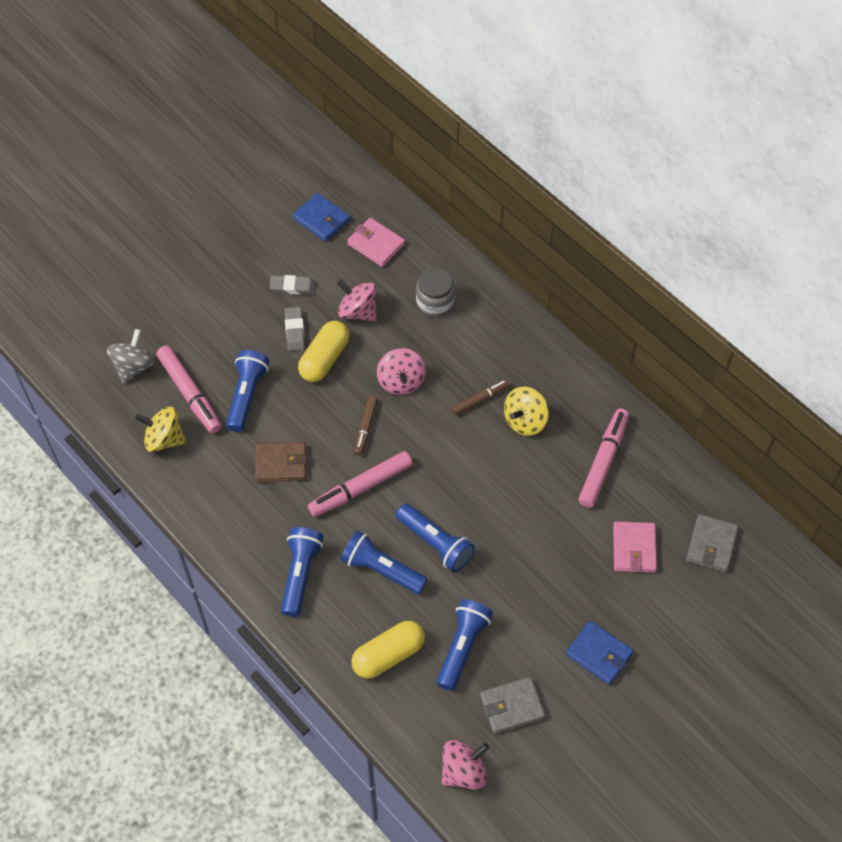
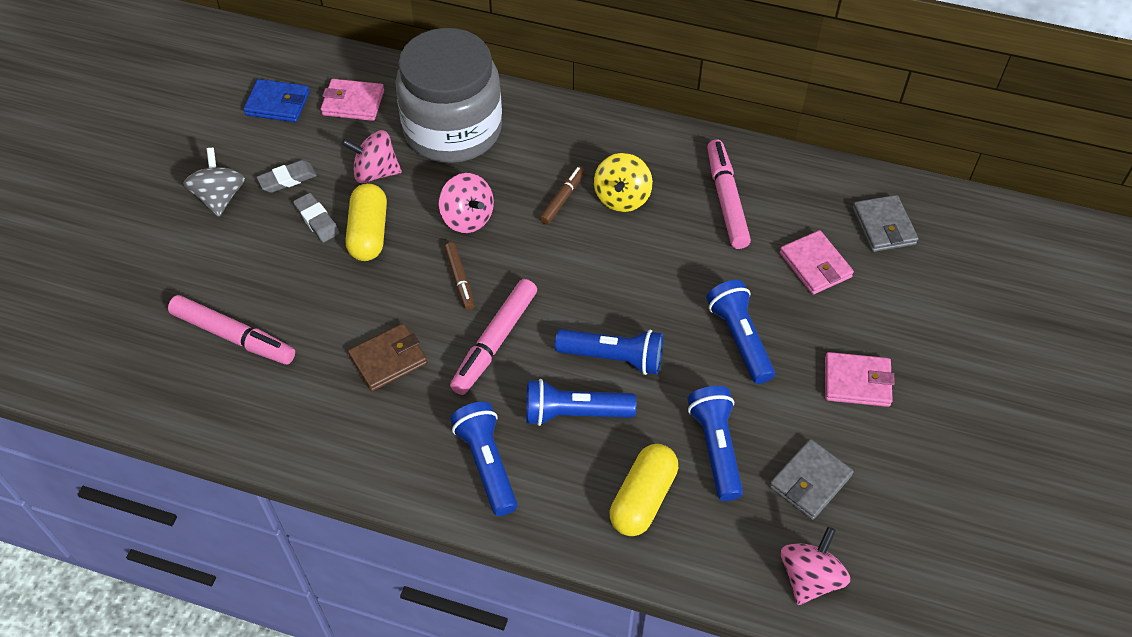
camera: 30 degrees left, 5 degrees down
grey spinning top [107,329,155,384] -> grey spinning top moved to [183,148,245,217]
yellow spinning top [135,407,186,452] -> none
blue flashlight [226,350,269,432] -> blue flashlight moved to [706,280,775,384]
grey jar [416,268,455,317] -> grey jar [395,28,502,163], size x2.18
blue wallet [566,621,633,685] -> pink wallet [825,352,895,407]

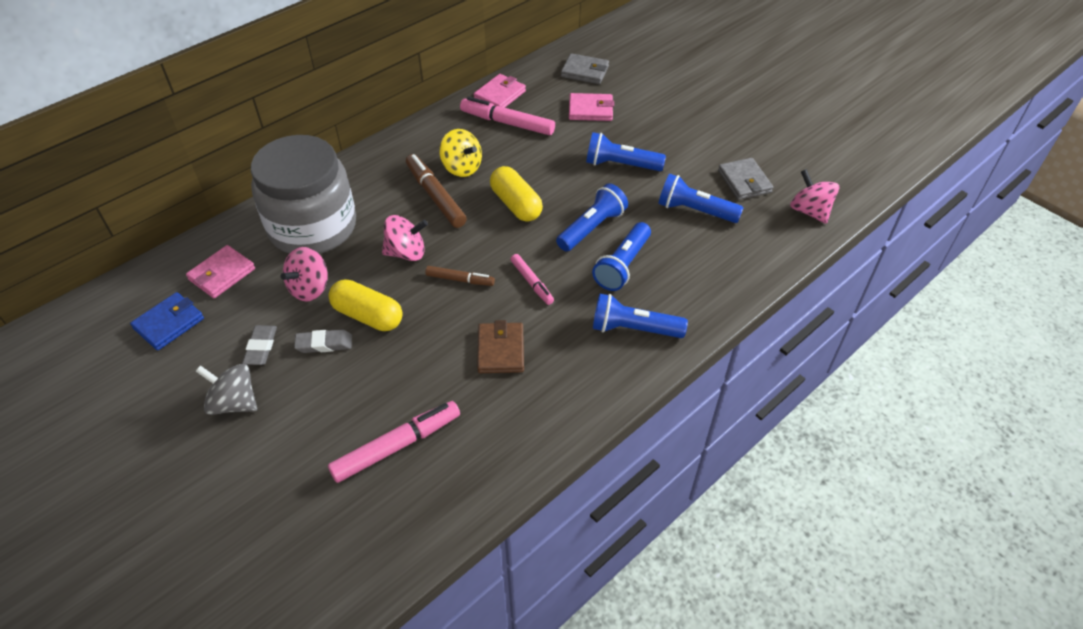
camera: 60 degrees left, 5 degrees down
pink marker [450,279,537,395] -> pink marker [511,254,554,305], size x0.59
brown marker [540,166,585,225] -> brown marker [406,154,467,228], size x1.70
yellow capsule [610,444,678,536] -> yellow capsule moved to [490,166,543,221]
pink wallet [825,352,895,407] -> pink wallet moved to [474,74,526,108]

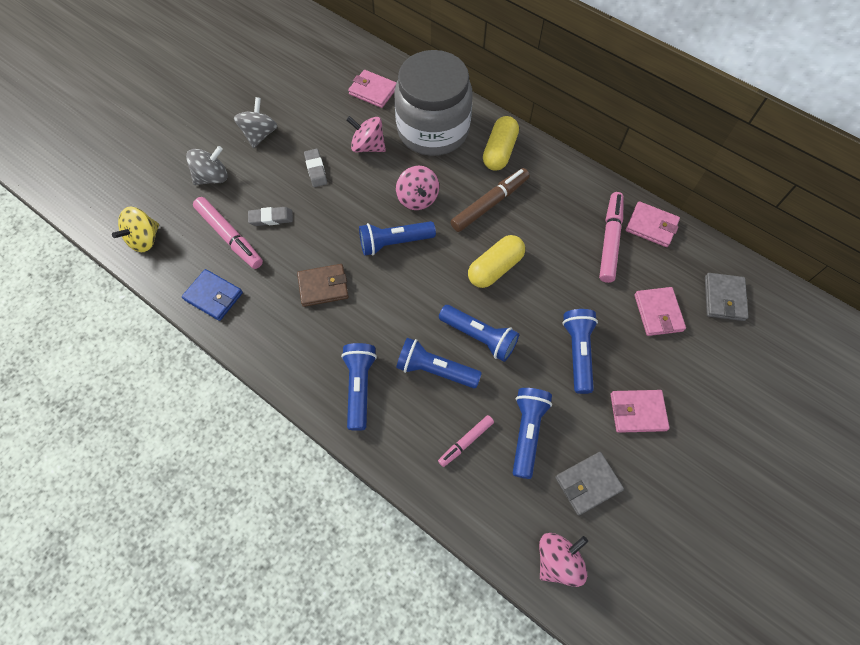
camera: 80 degrees right, 15 degrees up
blue wallet [130,292,204,351] -> blue wallet moved to [182,269,243,321]
grey eraser [242,325,277,365] -> grey eraser moved to [248,207,293,226]
yellow capsule [328,279,403,331] -> yellow capsule moved to [483,116,519,171]
brown marker [425,266,495,286] -> blue flashlight [359,221,436,256]
yellow spinning top [439,129,482,177] -> yellow spinning top moved to [112,207,159,252]
pink marker [511,254,554,305] -> pink marker moved to [438,415,494,467]
none -> grey spinning top [186,146,228,185]
none -> pink wallet [611,390,670,433]

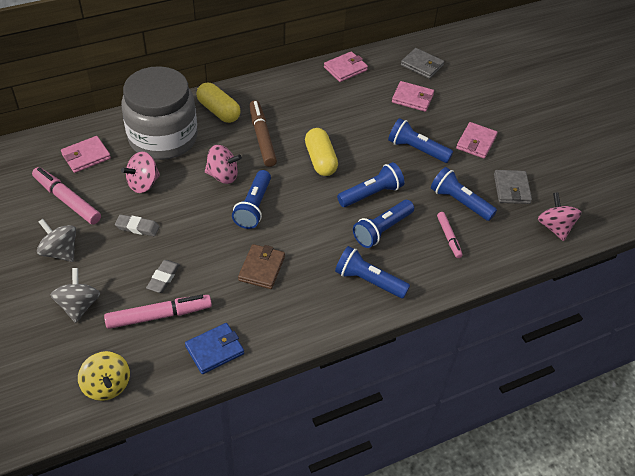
camera: 65 degrees left, 15 degrees down
pink marker [599,192,624,283] -> pink marker moved to [32,167,101,224]

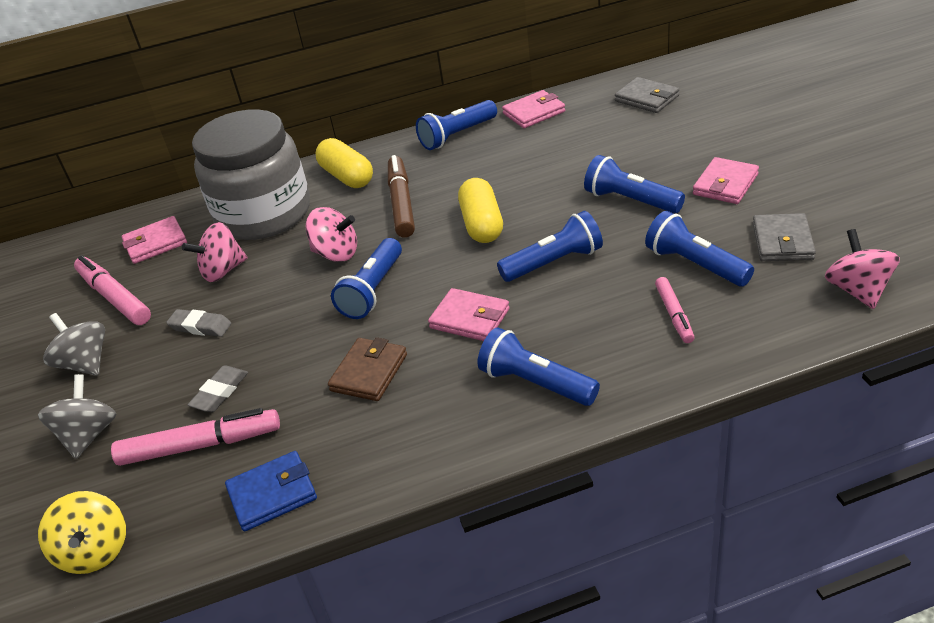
camera: 15 degrees right, 10 degrees down
blue flashlight [353,200,414,248] -> blue flashlight moved to [416,100,497,150]
pink wallet [392,81,434,112] -> pink wallet moved to [428,288,510,341]

